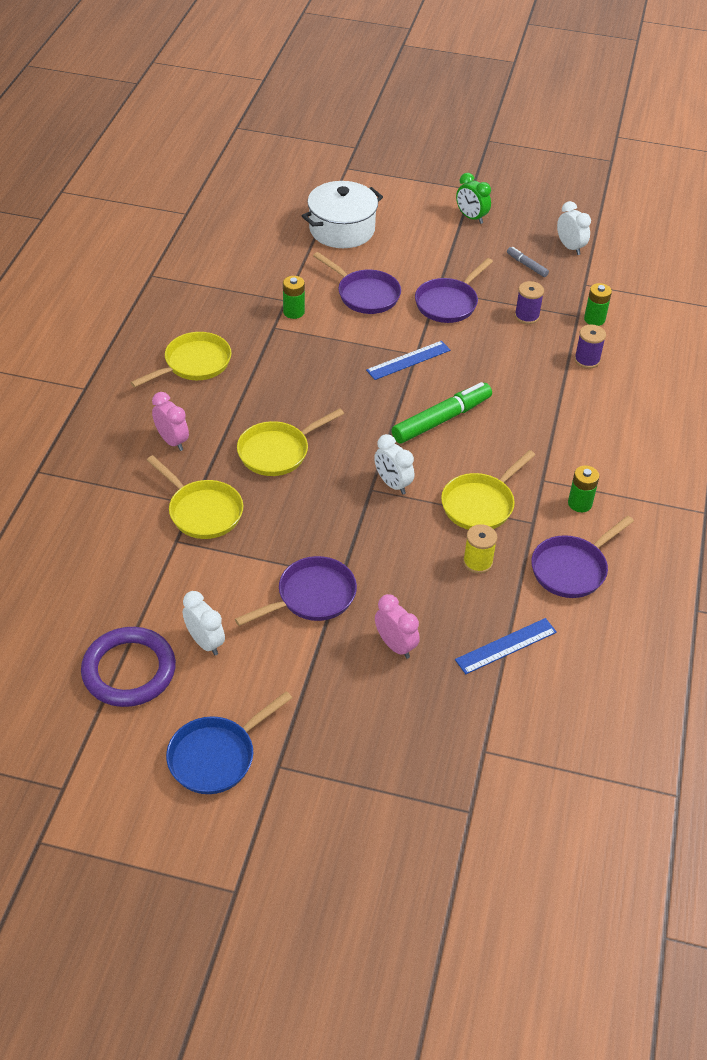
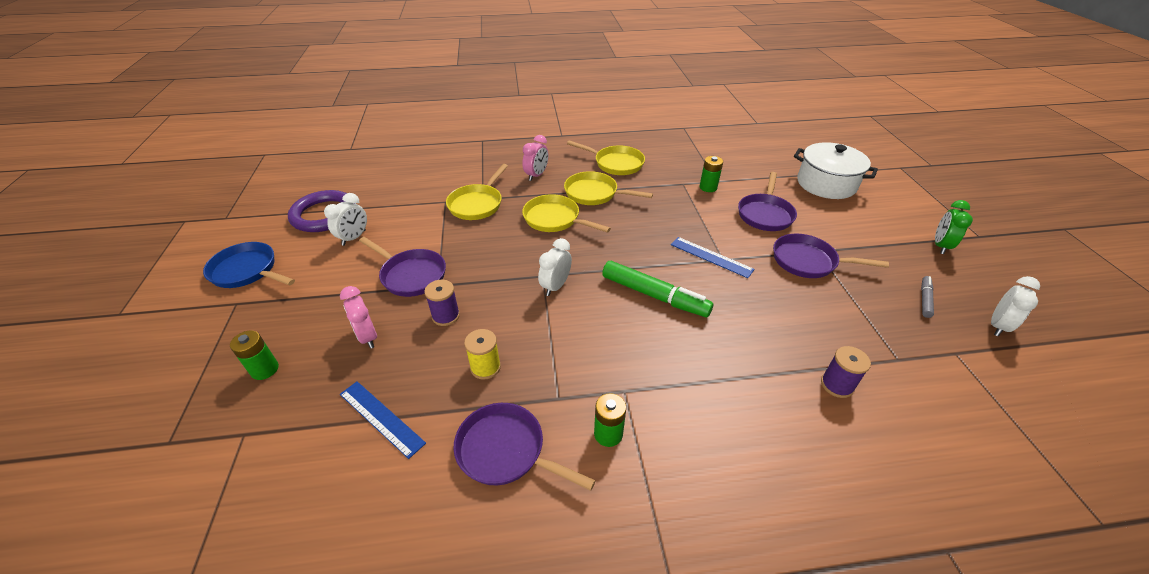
camera: 70 degrees right, 5 degrees down
pink clock [375,594,420,659] -> pink clock turned 120 degrees clockwise [340,286,377,349]
yellow pan [441,450,535,530] -> yellow pan moved to [564,171,653,205]
purple spool [515,281,544,324] -> purple spool moved to [424,280,460,326]
green battery [584,283,612,326] -> green battery moved to [230,330,279,380]

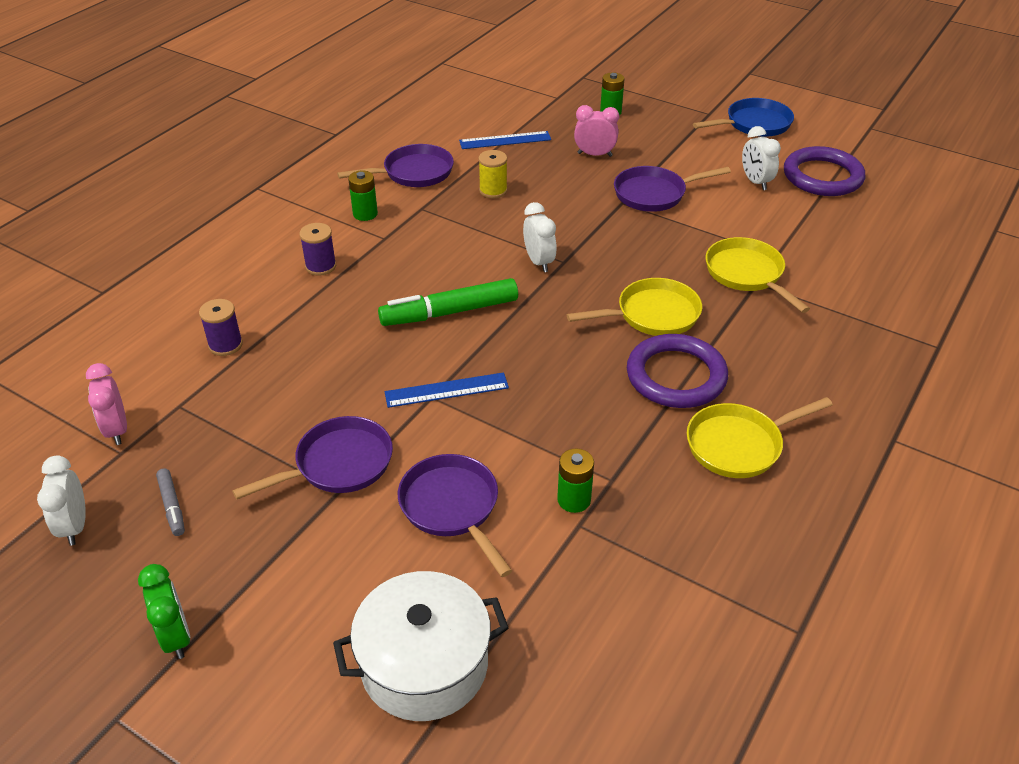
camera: 130 degrees right, 0 degrees up
purple spool [424,280,460,326] -> purple spool moved to [299,223,336,276]
pink clock [522,135,549,181] -> pink clock moved to [86,363,127,445]
yellow pan [564,171,653,205] -> purple ring [627,334,728,408]

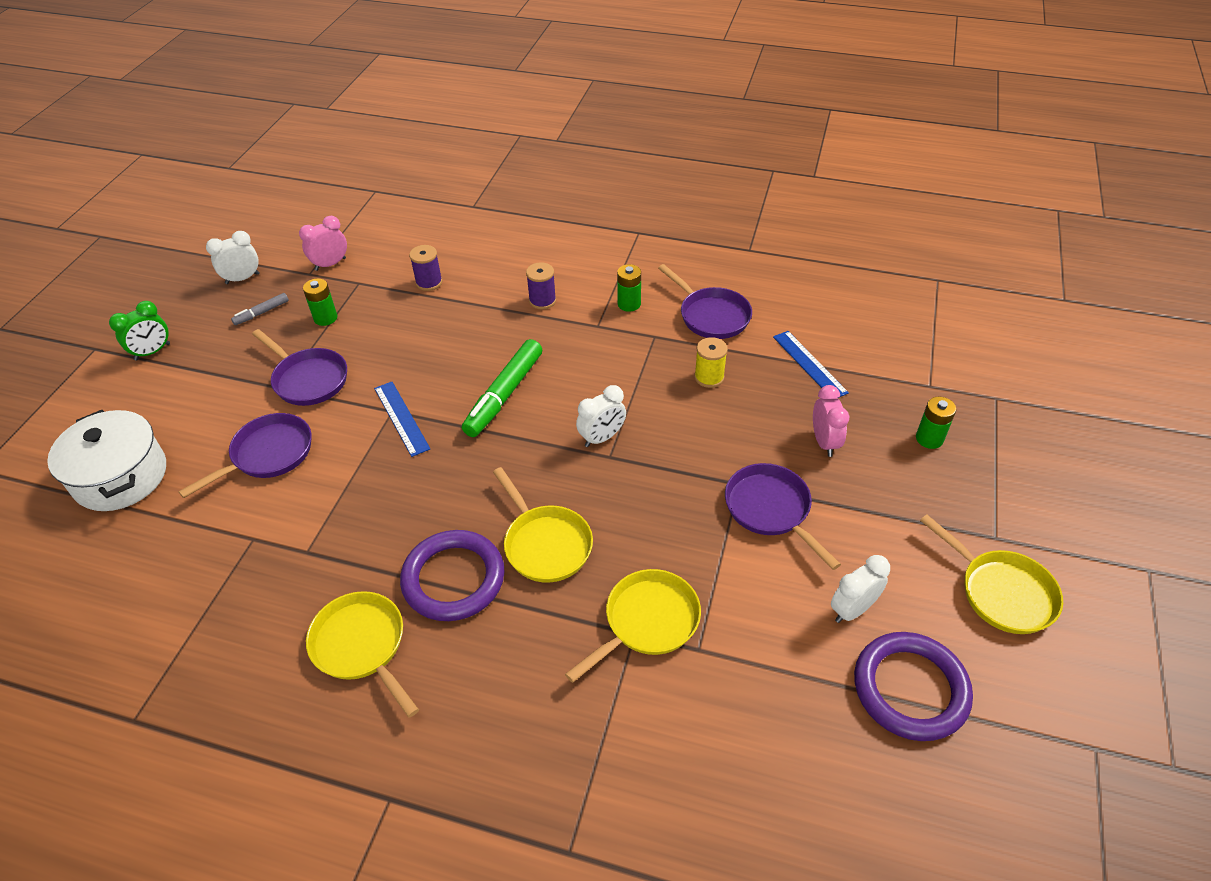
camera: 75 degrees right, 5 degrees up
green marker [378,278,518,326] -> green marker turned 120 degrees counterclockwise [462,339,542,437]
green battery [557,449,594,513] -> green battery moved to [303,278,337,326]
blue pan [693,98,794,137] -> yellow pan [920,514,1063,634]

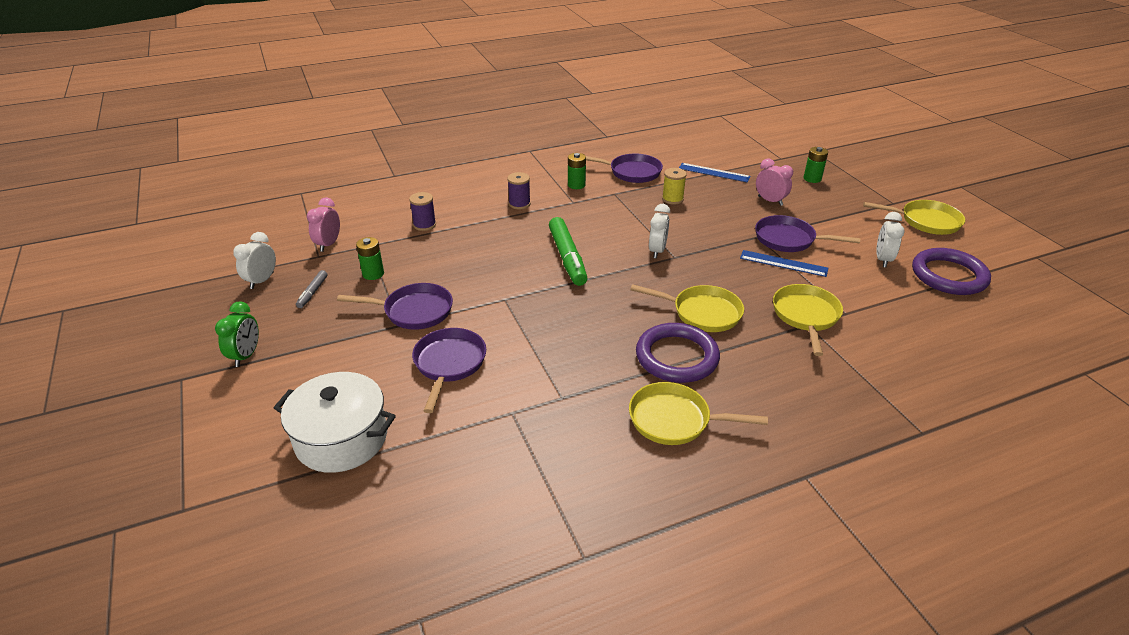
camera: 40 degrees left, 10 degrees down
blue ruler [374,382,430,457] -> blue ruler moved to [740,250,828,277]

